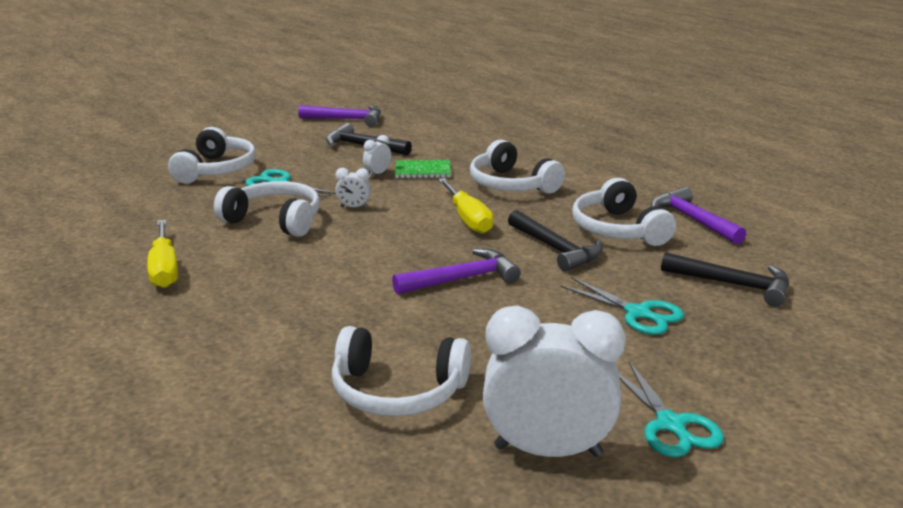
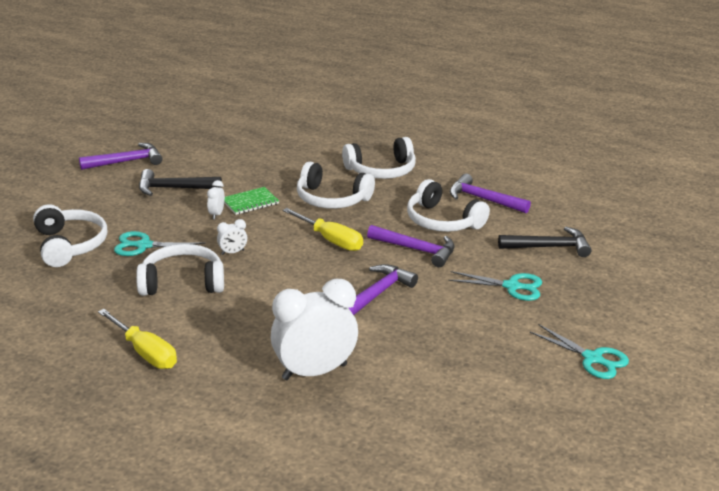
camera: 30 degrees left, 5 degrees up
white headphones [332,326,471,417] -> white headphones moved to [342,137,416,179]
white clock [483,306,626,457] -> white clock moved to [271,279,358,380]
black hammer [508,210,603,272] -> purple hammer [367,225,455,267]

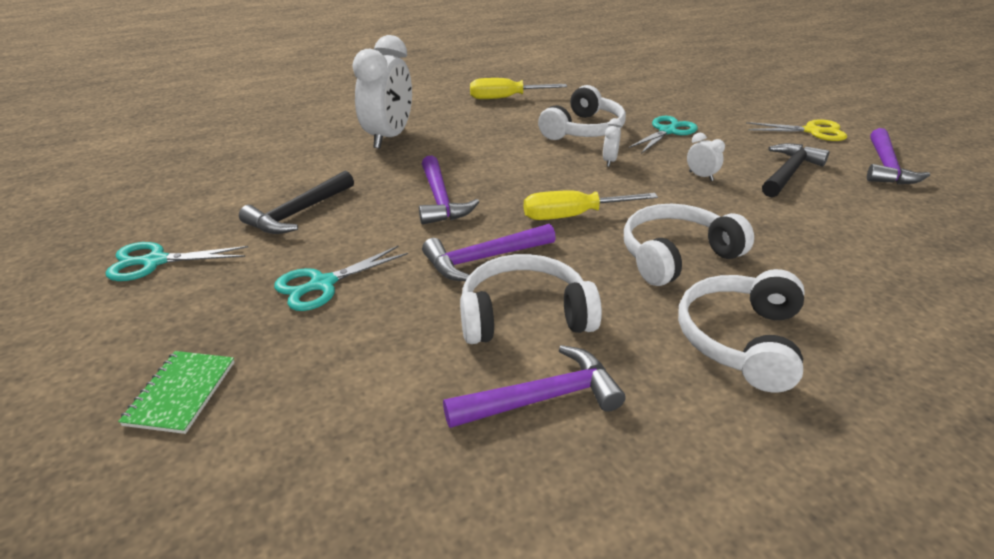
camera: 130 degrees right, 5 degrees up
white headphones [33,204,107,267] -> none
green notebook [224,187,279,215] -> green notebook moved to [118,351,235,434]
black hammer [498,227,592,257] -> black hammer moved to [239,171,354,234]
none -> yellow scissors [746,119,847,141]

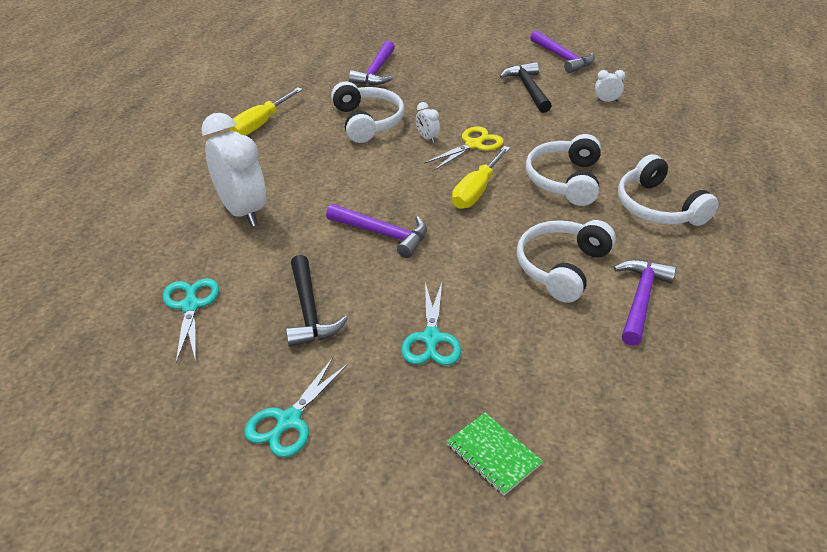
camera: 50 degrees left, 5 degrees up
purple hammer [422,224,556,281] -> purple hammer moved to [349,41,395,85]
turquoise scissors [628,116,698,154] -> turquoise scissors moved to [163,278,219,363]
white clock [687,133,725,181] -> white clock moved to [595,70,625,102]
yellow scissors [746,119,847,141] -> yellow scissors moved to [424,127,504,170]

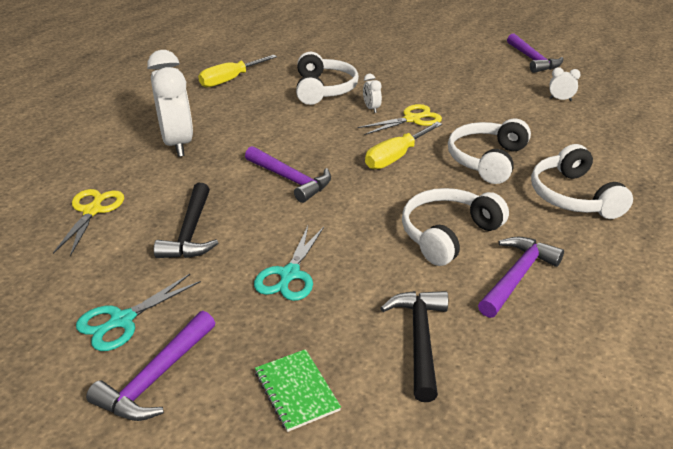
camera: 15 degrees right, 5 degrees down
turquoise scissors [163,278,219,363] -> yellow scissors [53,189,124,256]
purple hammer [349,41,395,85] -> purple hammer moved to [86,311,215,421]
black hammer [500,62,552,113] -> black hammer moved to [380,291,448,402]

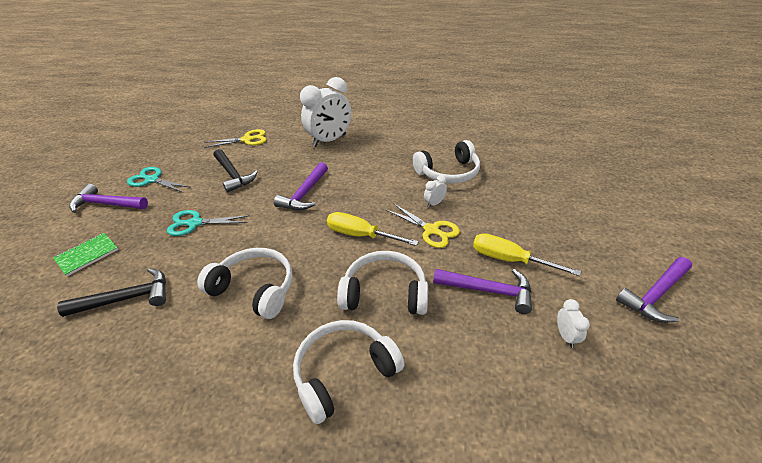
camera: 70 degrees right, 5 degrees up
black hammer [154,183,218,258] -> black hammer turned 105 degrees counterclockwise [214,149,258,193]
yellow screwdriver [198,55,277,88] -> yellow screwdriver moved to [473,233,581,276]
purple hammer [478,237,564,318] -> purple hammer moved to [433,269,532,314]

